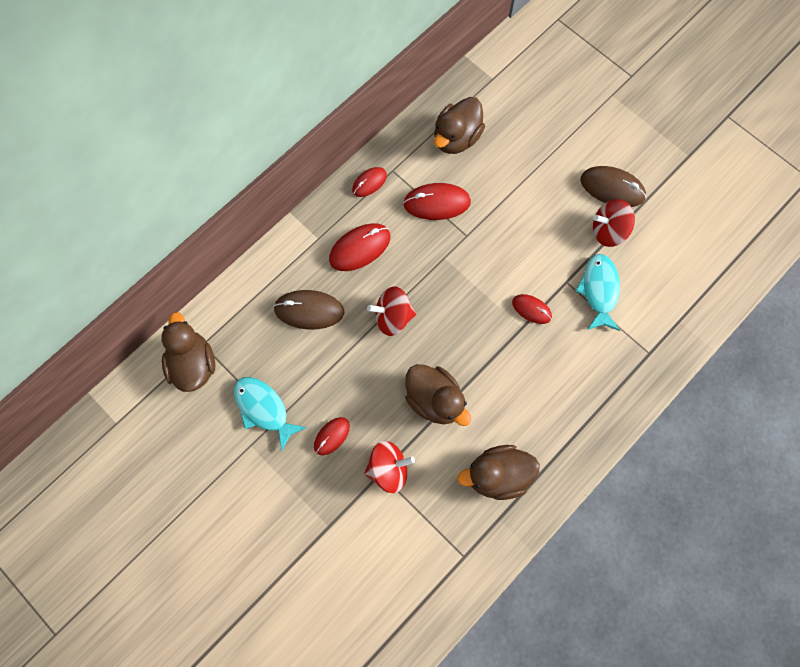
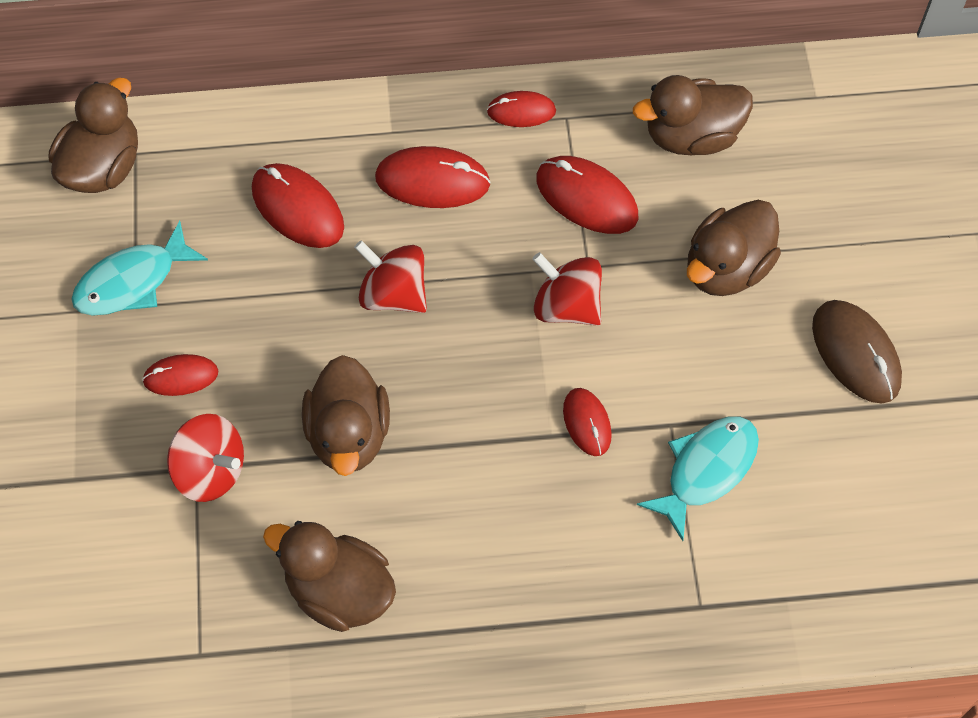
camera: 40 degrees right, 10 degrees down
turquoise fish [233,377,307,451] -> turquoise fish turned 120 degrees counterclockwise [71,221,208,315]
brown mouse [273,290,344,329] -> red mouse [252,163,344,248]
red spinning top [593,199,635,247] -> red spinning top moved to [532,252,602,326]
none -> brown duck [687,200,781,296]

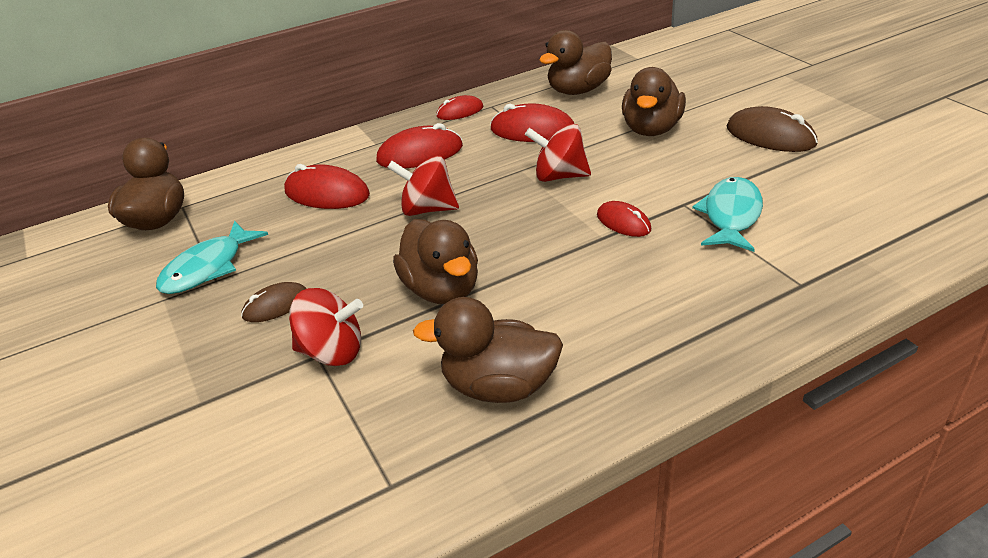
camera: 20 degrees left, 25 degrees down
red mouse [142,354,218,396] -> brown mouse [241,282,306,322]

